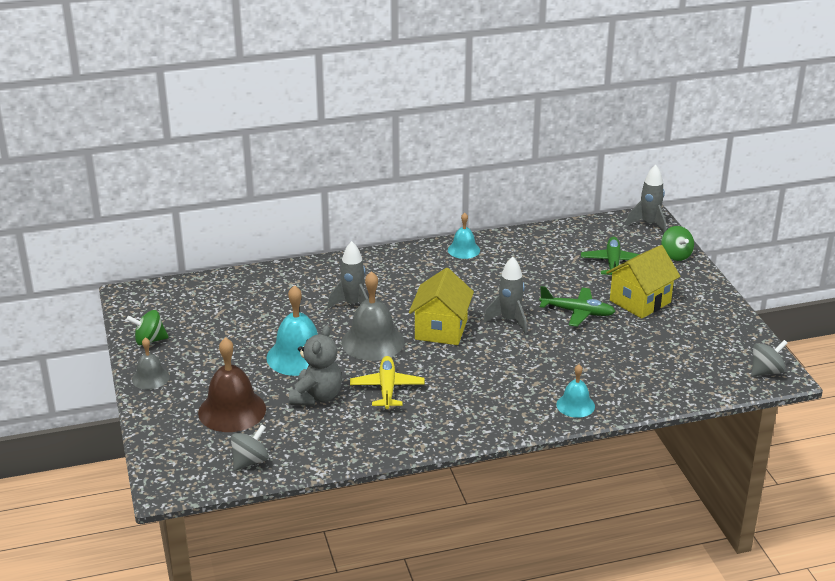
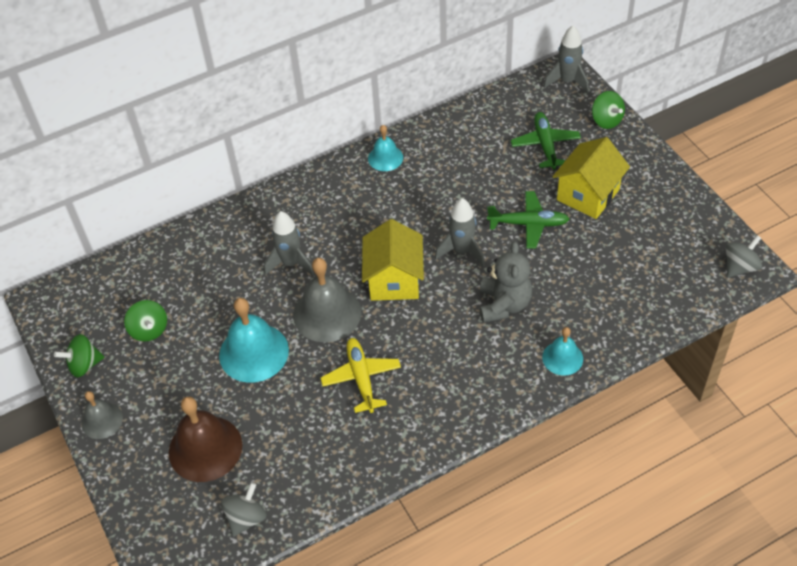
camera: 10 degrees left, 20 degrees up
grey teddy bear [289,325,342,406] -> grey teddy bear moved to [480,242,532,323]
none -> green spinning top [124,300,167,342]

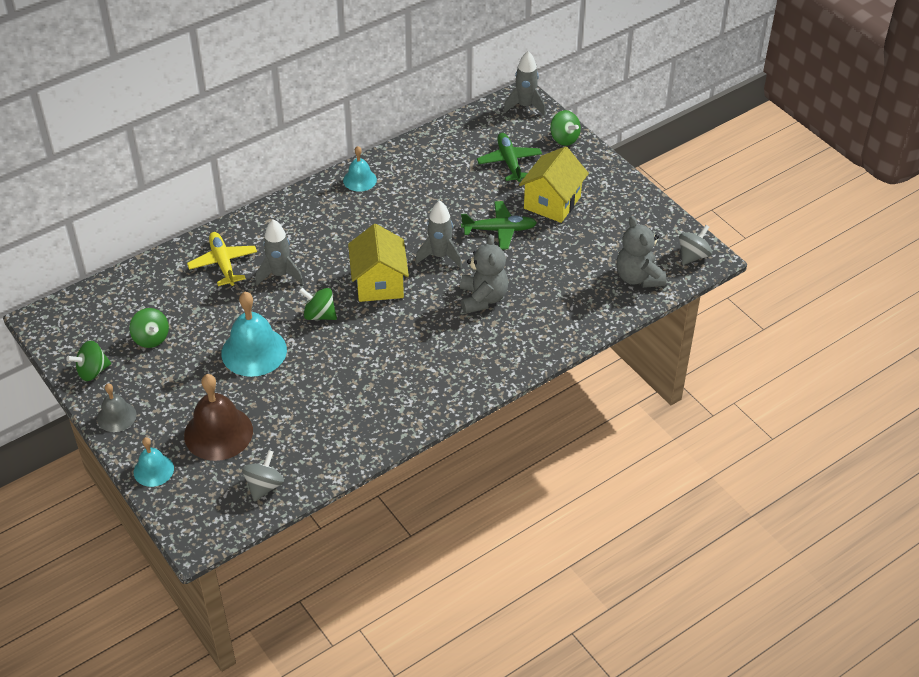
camera: 10 degrees left, 5 degrees down
grey bell [293,258,361,342] -> green spinning top [299,288,337,320]
yellow plane [321,338,401,413] -> yellow plane moved to [187,232,257,286]
turquoise bell [542,327,583,376] -> turquoise bell moved to [134,437,174,487]
none -> grey teddy bear [616,216,666,288]

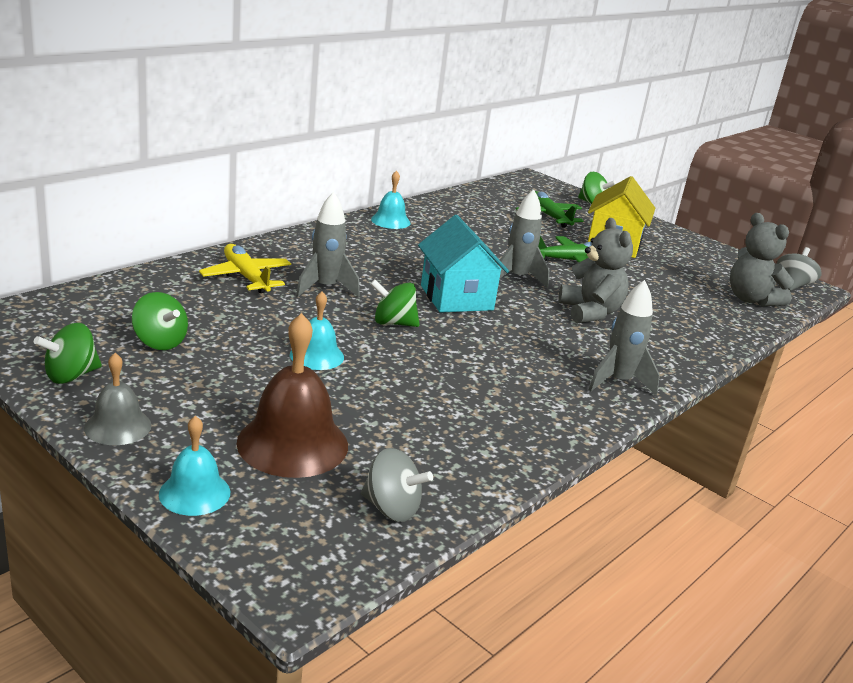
camera: 15 degrees left, 20 degrees down
turquoise bell [221,292,287,377] -> turquoise bell [290,292,344,370], size x0.57
grey spinning top [242,450,284,501] -> grey spinning top turned 105 degrees clockwise [361,448,433,522]
yellow house [348,224,409,302] -> turquoise house [418,215,509,313]
grey rocket [503,51,546,116] -> grey rocket moved to [589,280,660,396]

